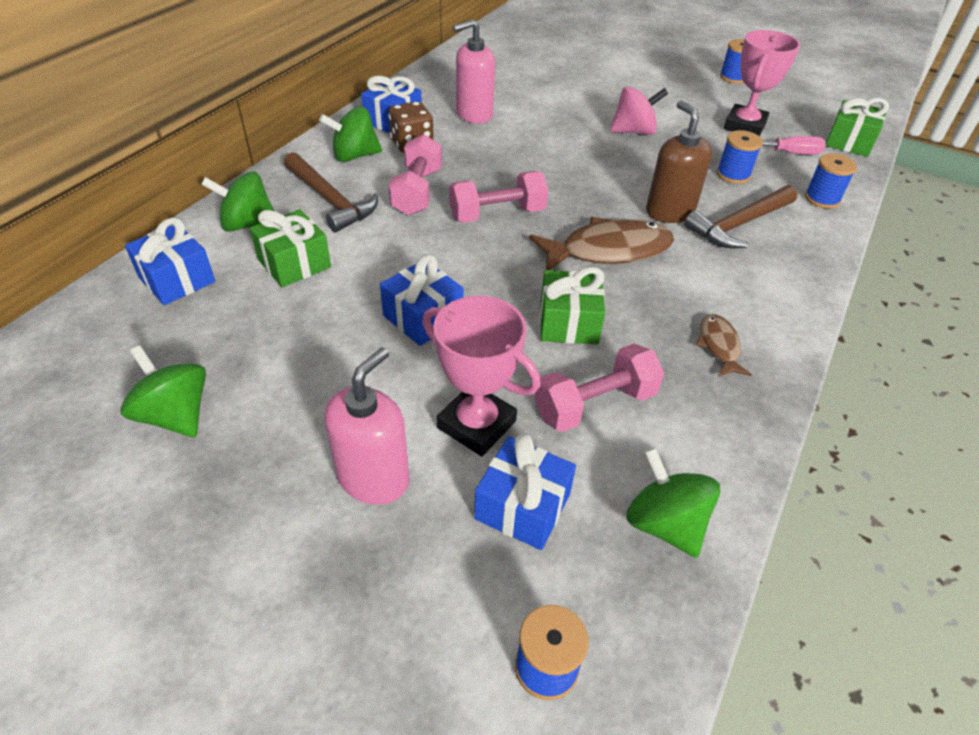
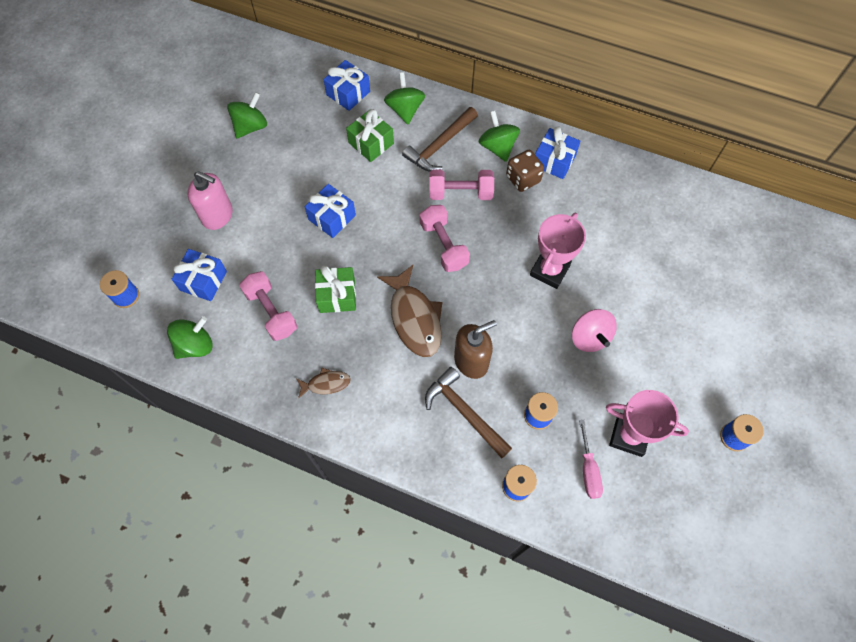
camera: 85 degrees right, 20 degrees up
pink trophy [422,296,541,456] -> pink trophy moved to [530,212,586,289]
pink soap dispenser [453,19,495,124] -> none
green gift [826,98,889,157] -> none

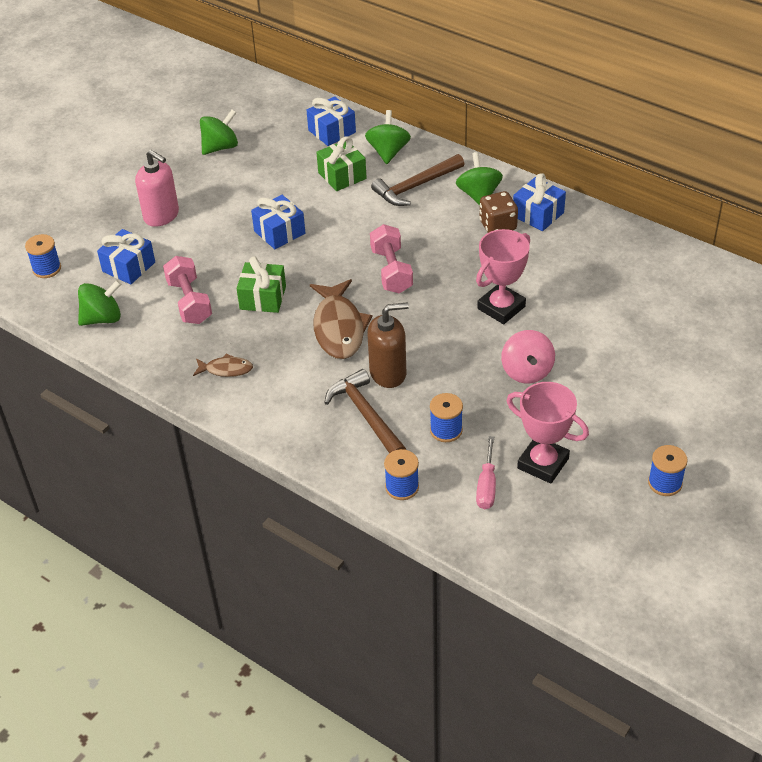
camera: 15 degrees right, 20 degrees down
pink dumbbell [429,170,494,200] -> none

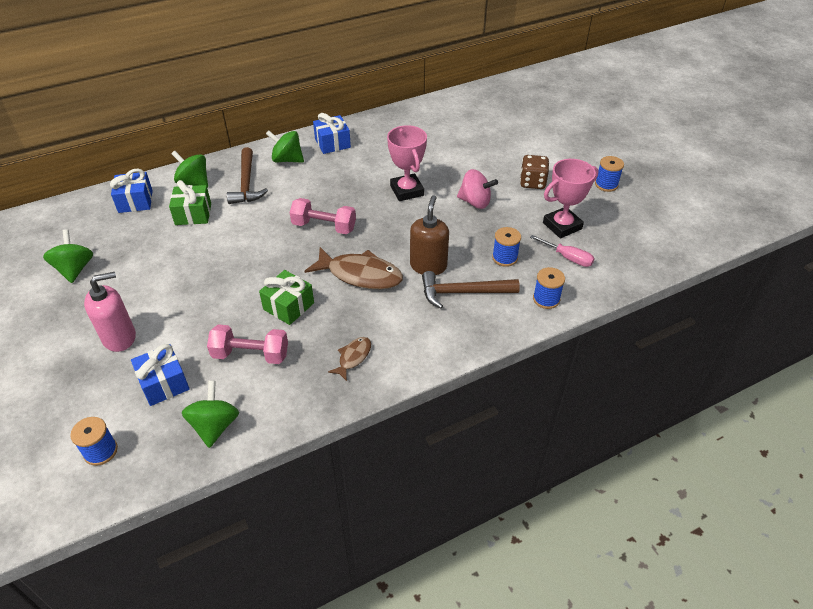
camera: 65 degrees left, 0 degrees up
blue gift [251,195,305,249] -> none
brown dice [479,191,518,233] -> brown dice moved to [520,155,549,189]

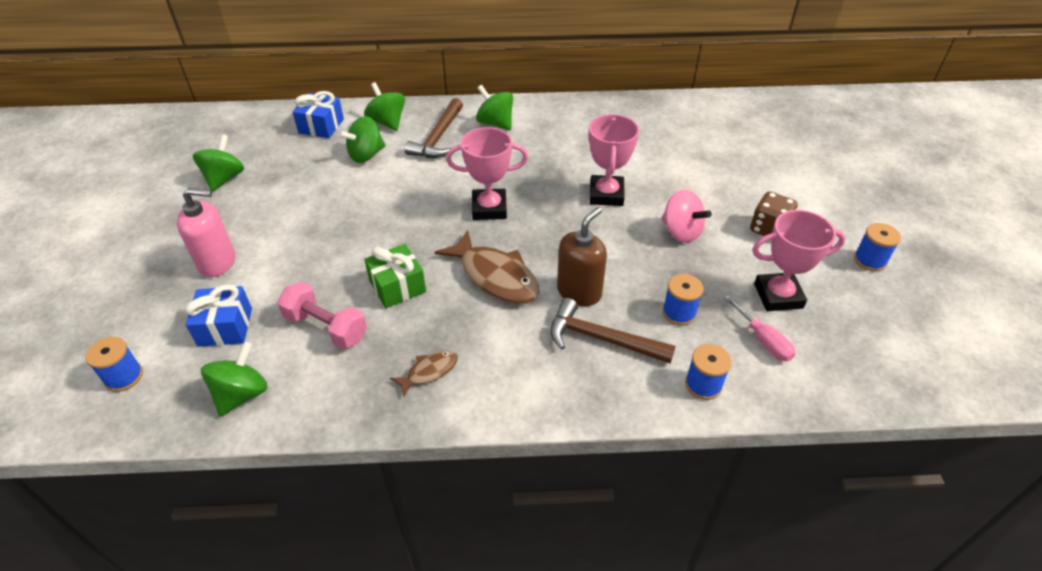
camera: 25 degrees right, 0 degrees up
green gift [169,180,211,225] -> green spinning top [338,116,386,163]
pink dumbbell [289,198,356,234] -> pink trophy [446,127,528,220]
blue gift [313,113,351,154] -> none

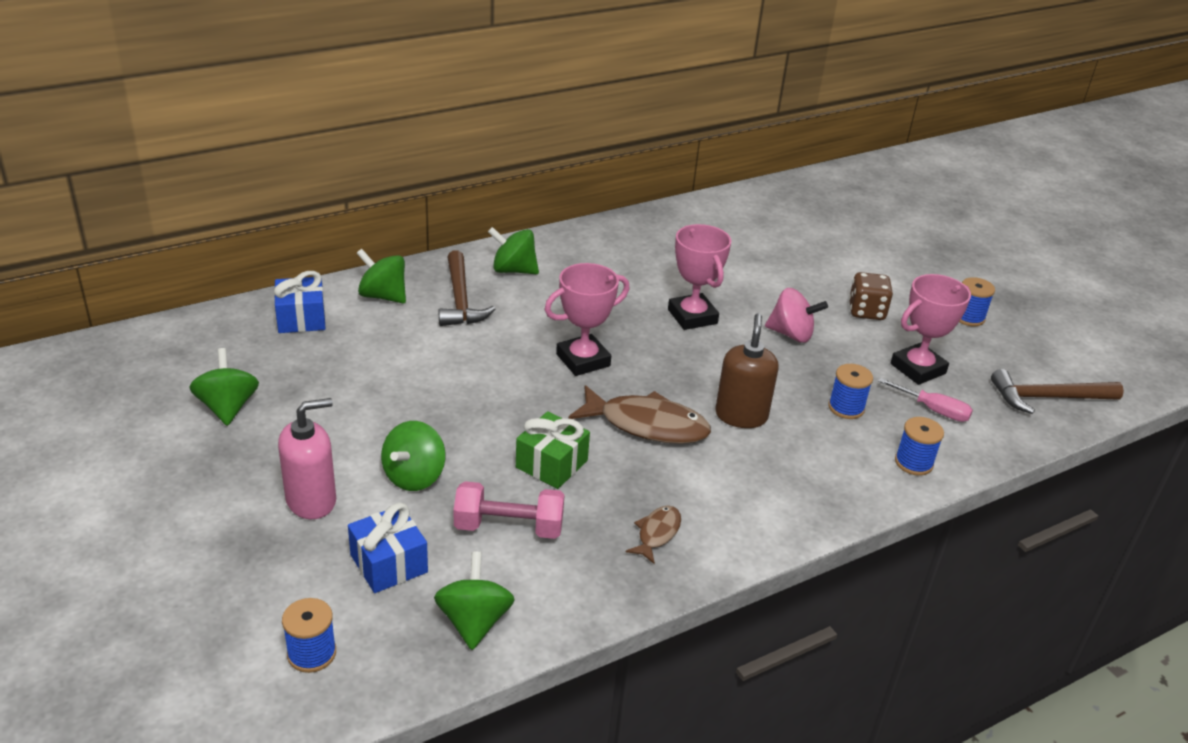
camera: 30 degrees left, 10 degrees down
green spinning top [338,116,386,163] -> green spinning top moved to [381,421,445,491]
brown hammer [550,298,676,363] -> brown hammer moved to [991,369,1124,414]

